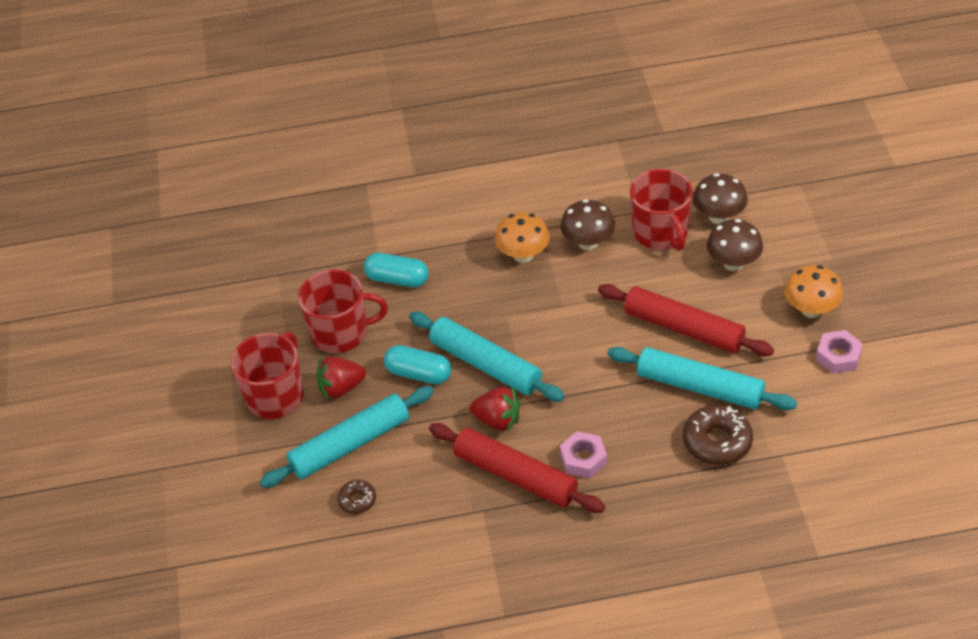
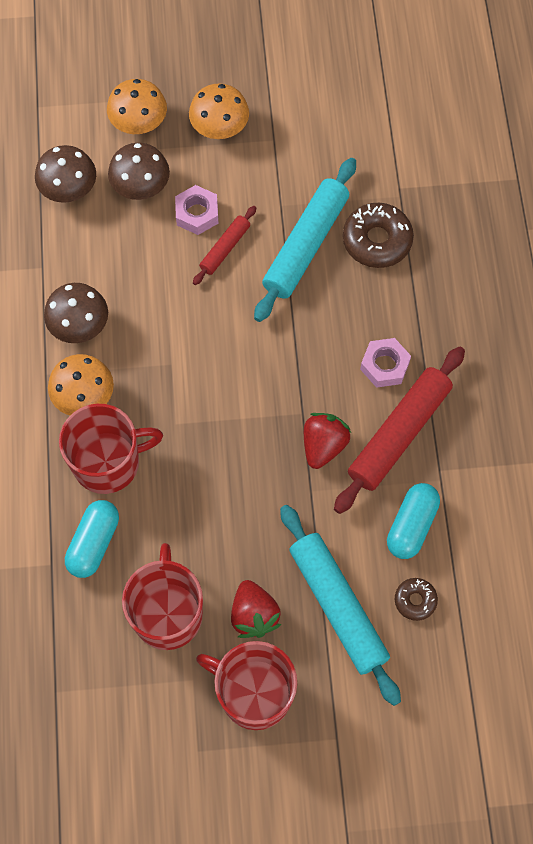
camera: 90 degrees left, 20 degrees up
turquoise capsule [384,345,451,384] -> turquoise capsule moved to [387,483,440,559]
turquoise rolling pin [409,312,565,402] -> none
red rolling pin [598,284,774,356] -> red rolling pin [193,206,256,285], size x0.52
red mug [630,169,693,251] -> red mug moved to [59,404,163,494]
pink nut [816,330,863,374] -> pink nut moved to [175,185,219,235]
none -> orange mushroom [107,79,167,134]

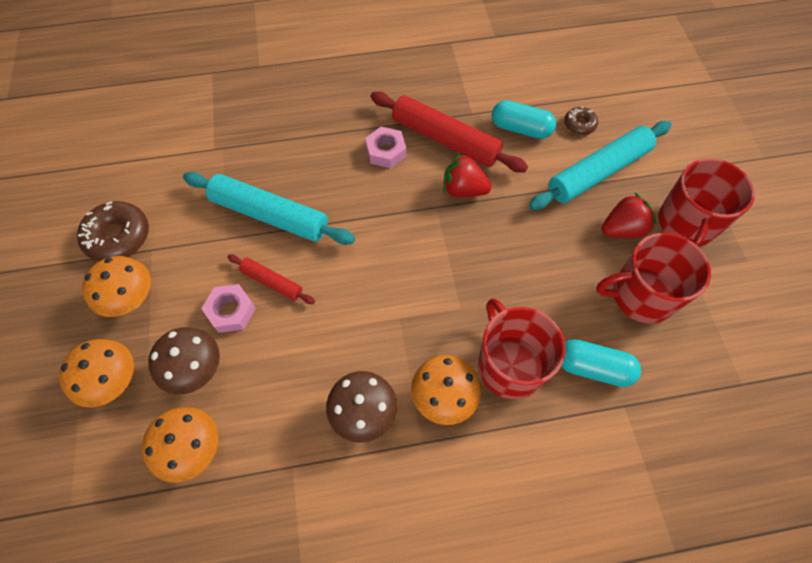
camera: 95 degrees left, 5 degrees down
brown mushroom [35,145,96,203] -> orange mushroom [142,407,218,483]
brown donut [343,203,414,268] -> brown donut moved to [77,201,149,262]

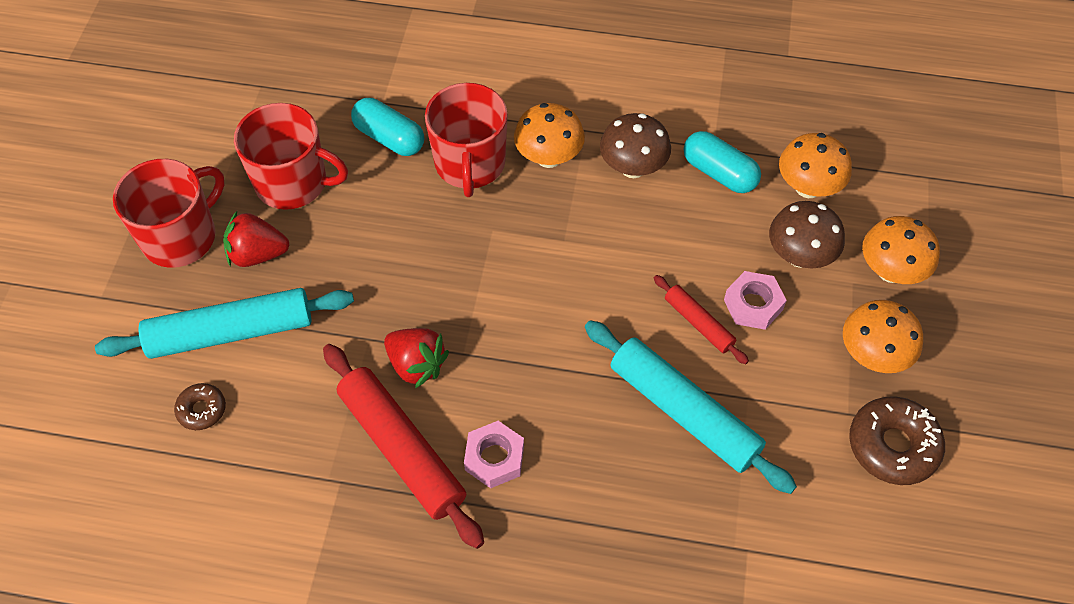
camera: 160 degrees left, 5 degrees down
turquoise capsule [492,100,556,139] -> turquoise capsule moved to [684,131,761,193]

